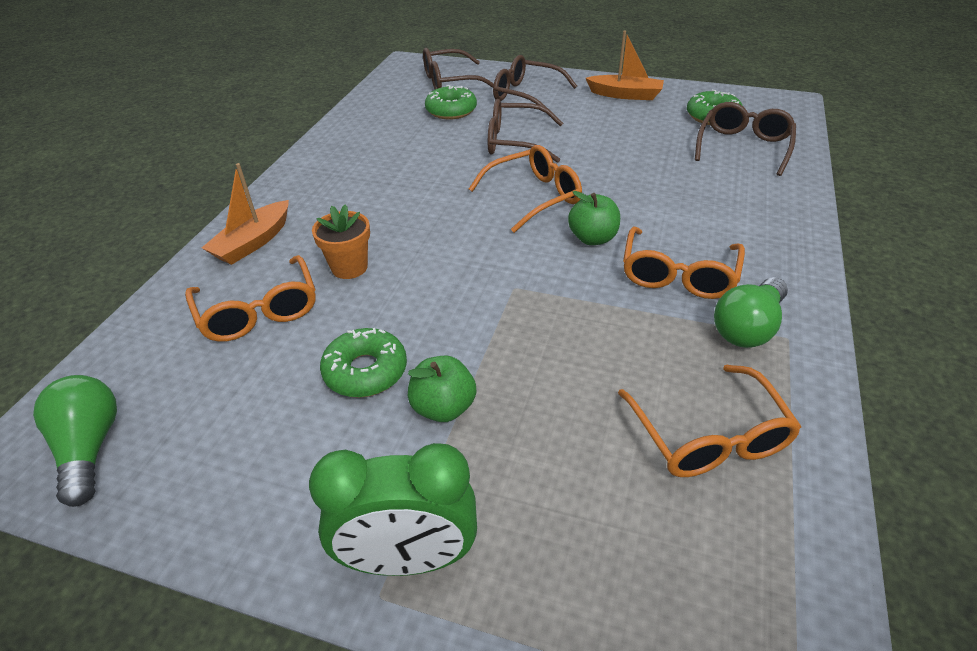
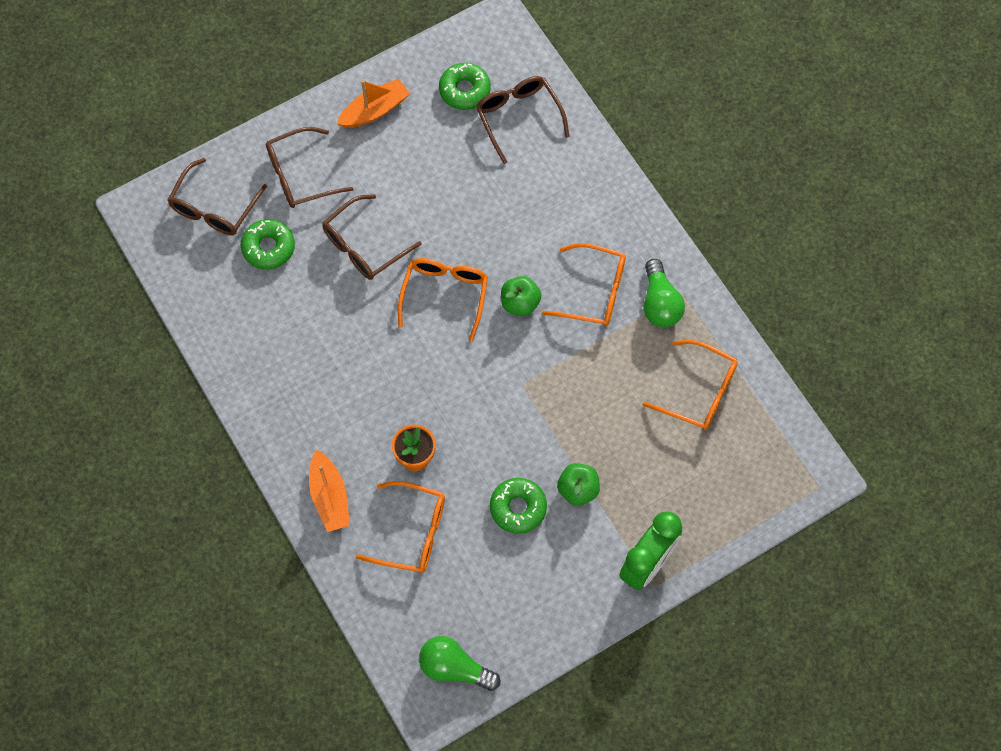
camera: 50 degrees left, 25 degrees up
orange glasses [623,226,745,299] -> orange glasses turned 45 degrees counterclockwise [542,243,626,326]

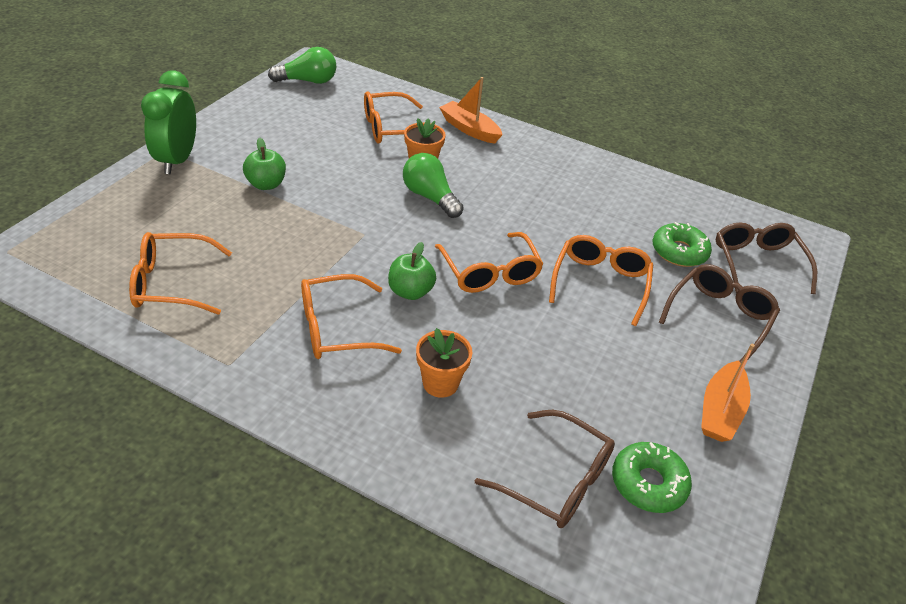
camera: 145 degrees right, 25 degrees down
brown glasses [322,194,422,280] -> orange glasses [549,235,653,326]
green donut [490,478,547,534] -> none
green light bulb [644,259,685,327] -> green light bulb moved to [403,153,464,218]
none -> orange flower pot [416,328,472,398]

